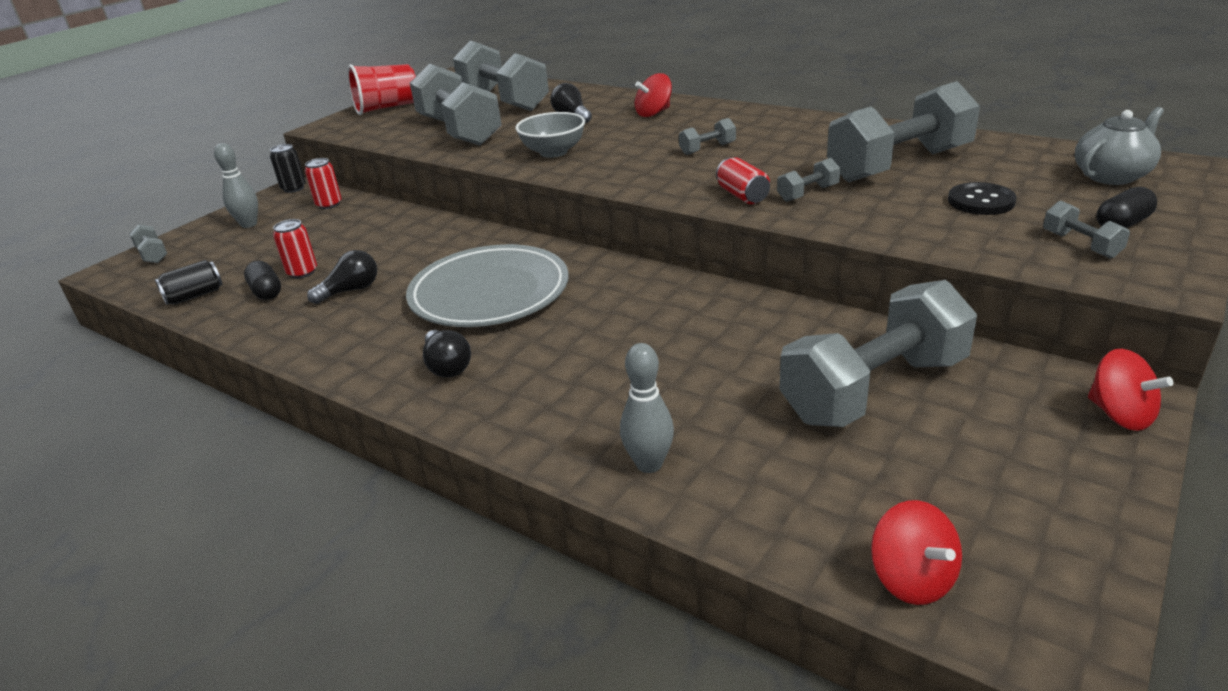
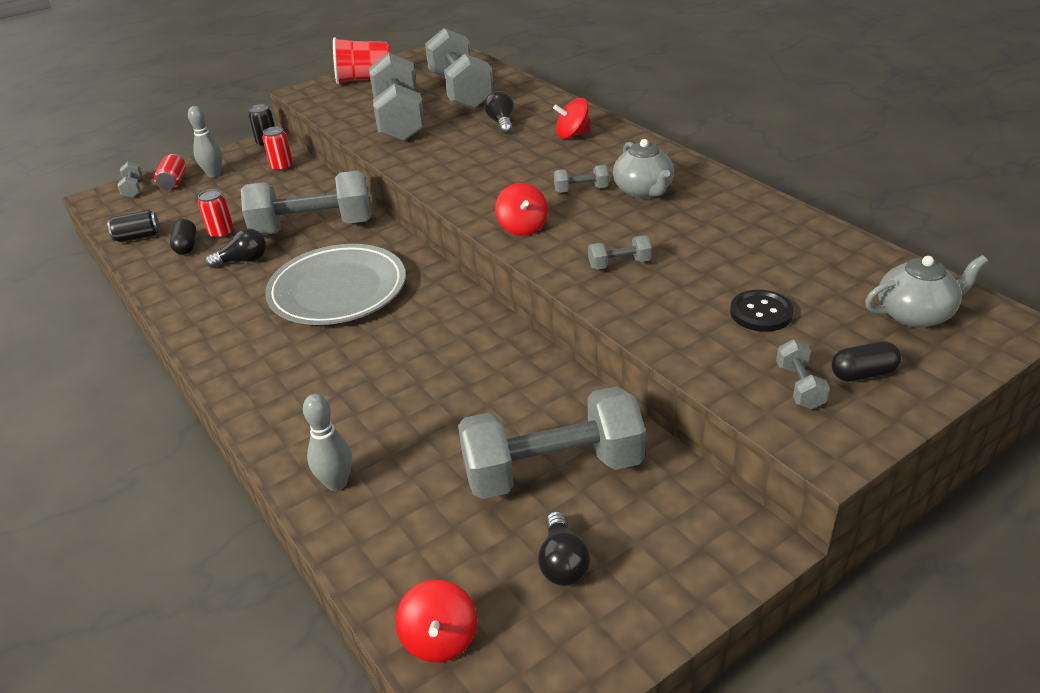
camera: 20 degrees right, 5 degrees up
black light bulb [423,330,471,377] -> black light bulb moved to [538,511,590,586]
grey bowl [515,112,585,158] -> none
red can [716,158,770,204] -> red can moved to [154,154,186,190]
grey dumbbell [827,81,980,182] -> grey dumbbell moved to [241,171,371,235]
red spinning top [1088,349,1173,431] -> red spinning top moved to [495,183,548,236]
none -> grey teapot [613,139,674,199]

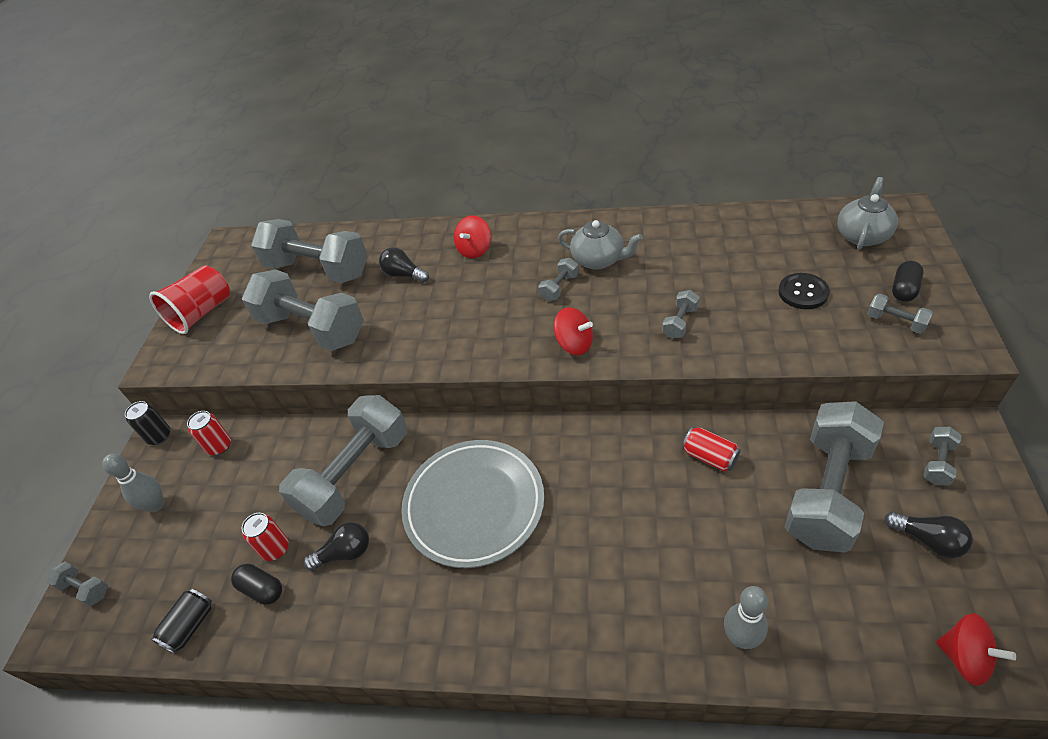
camera: 45 degrees left, 10 degrees up
red can [154,154,186,190] -> red can moved to [682,427,741,472]
black light bulb [205,229,266,268] -> black light bulb turned 45 degrees clockwise [303,522,369,571]
none -> grey dumbbell [923,427,962,485]

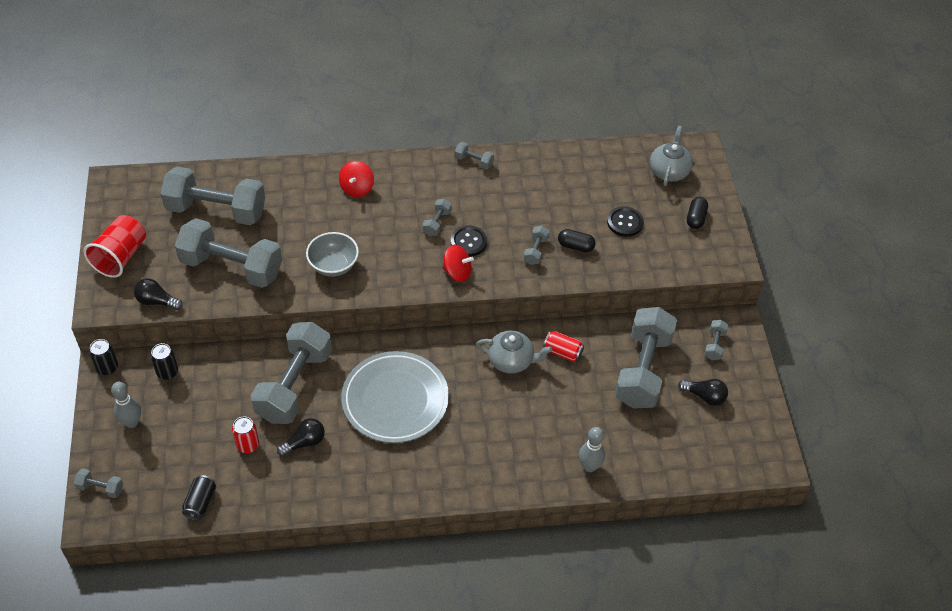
camera: 20 degrees left, 5 degrees up
red can [187,411,231,455] -> black can [151,343,178,380]
black capsule [231,564,282,605] -> black capsule moved to [558,229,596,252]
black light bulb [379,247,429,283] -> black light bulb moved to [134,278,183,310]
grey teapot [558,220,643,270] -> grey teapot moved to [476,330,553,374]
grey dumbbell [867,294,933,334] -> grey dumbbell moved to [455,142,494,169]
red spinning top [936,613,1016,686] -> none
none -> grey bowl [306,232,359,277]
none -> black button [451,225,487,257]

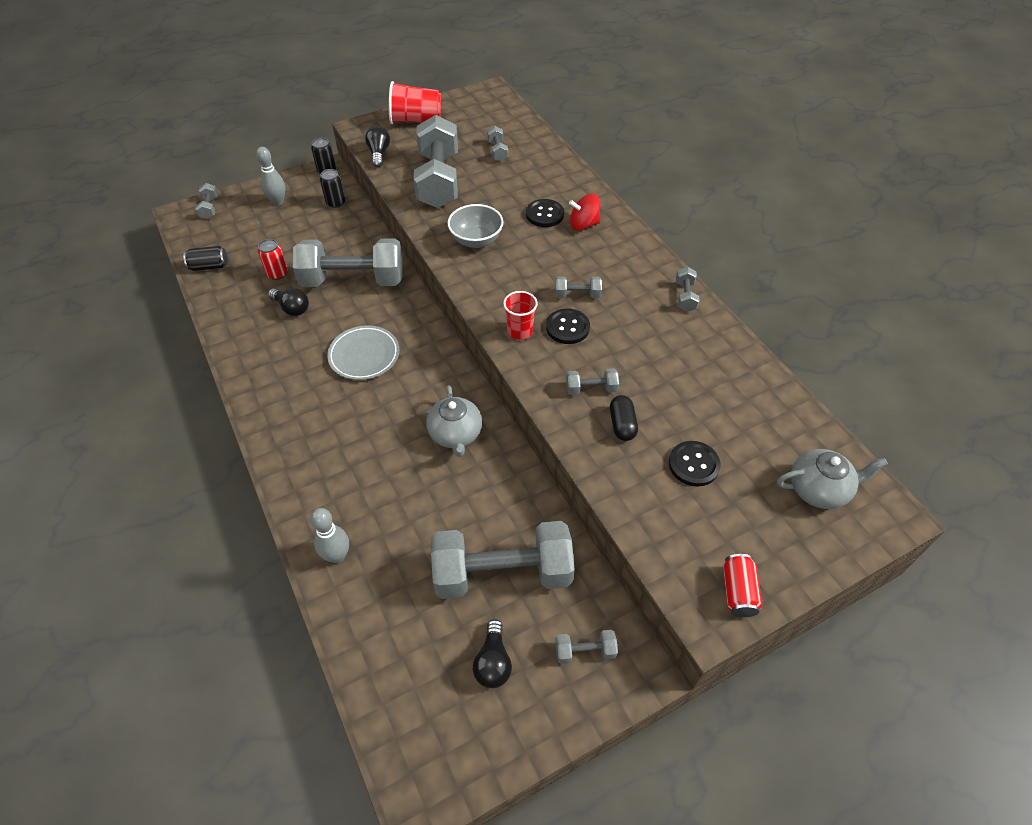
camera: 70 degrees right, 0 degrees up
grey dumbbell [160,166,265,225] -> grey dumbbell [487,126,508,162], size x0.41
grey plate [341,351,449,443] -> grey plate [327,325,399,380], size x0.62
red spinning top [442,245,474,282] -> red cup [503,291,538,340]
red can [543,331,584,362] -> red can moved to [723,554,762,617]
black capsule [687,197,708,229] -> none
none -> black button [526,199,564,227]

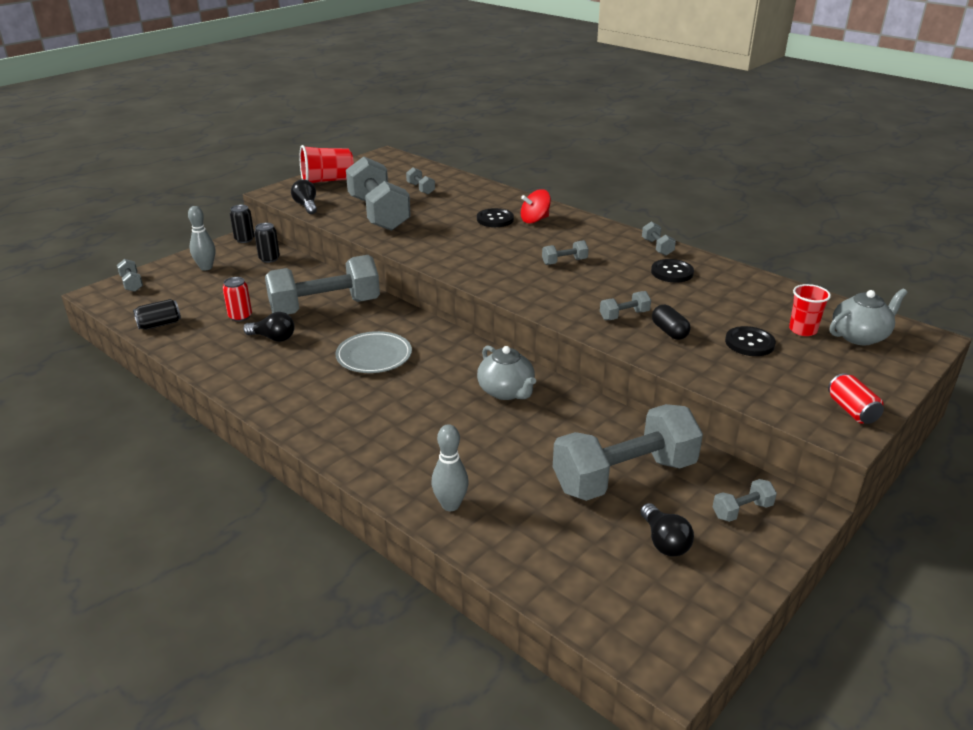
camera: 20 degrees left, 20 degrees down
grey bowl [447,204,503,248] -> none
red cup [503,291,538,340] -> red cup moved to [789,284,831,336]
black button [546,308,590,344] -> black button moved to [651,259,694,283]

